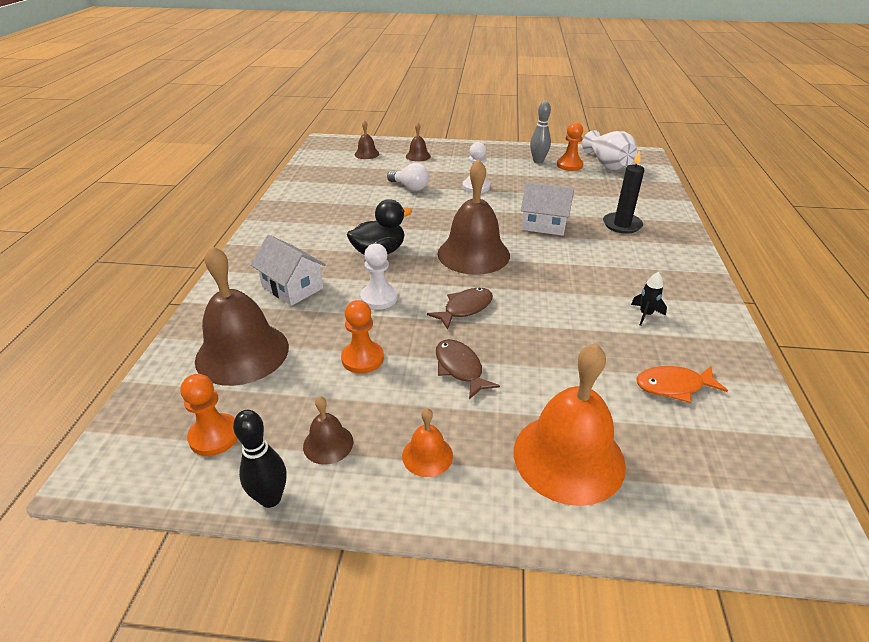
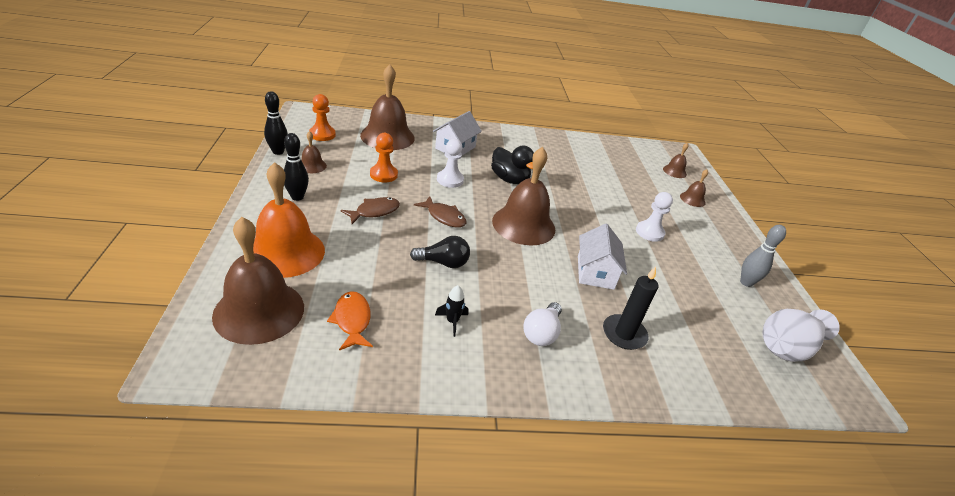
camera: 75 degrees right, 0 degrees up
white light bulb [387,163,429,191] -> white light bulb moved to [524,302,562,346]
orange bell [402,408,453,477] -> black bowling pin [284,133,309,201]
orange pawn [557,122,583,171] -> none
none -> brown bell [212,217,304,345]
none -> black light bulb [410,236,470,268]

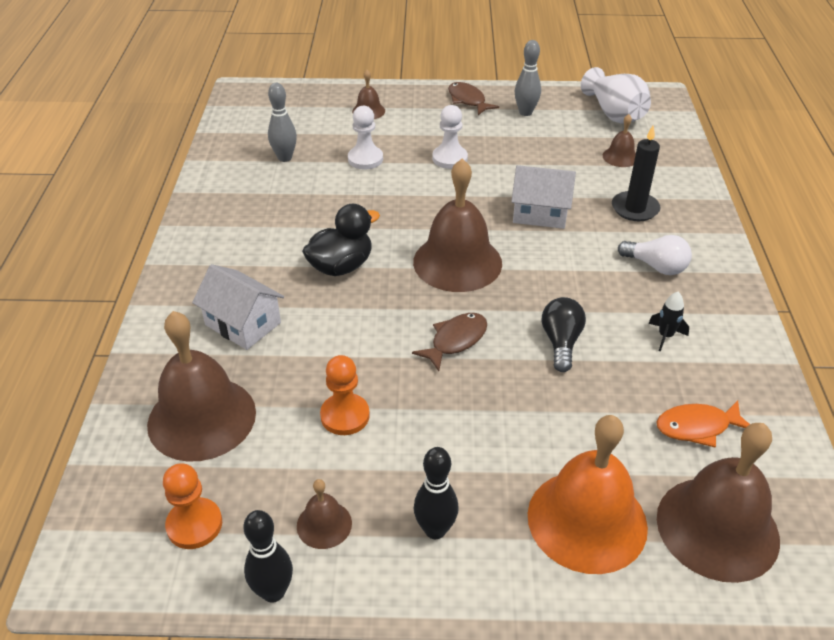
camera: 80 degrees left, 5 degrees up
brown fish [340,197,400,224] -> brown fish moved to [448,82,499,115]
white pawn [437,139,464,188] -> white pawn moved to [348,106,383,169]
brown bell [663,143,688,178] -> brown bell moved to [603,114,636,167]
none -> grey bowling pin [268,83,297,162]

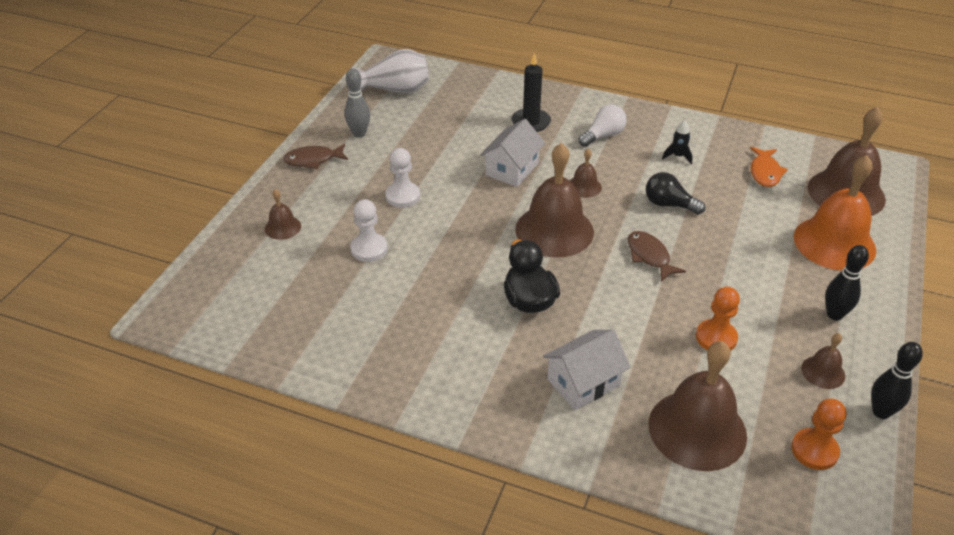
camera: 70 degrees left, 0 degrees up
grey bowling pin [268,83,297,162] -> none
brown bell [603,114,636,167] -> brown bell moved to [570,148,602,198]

